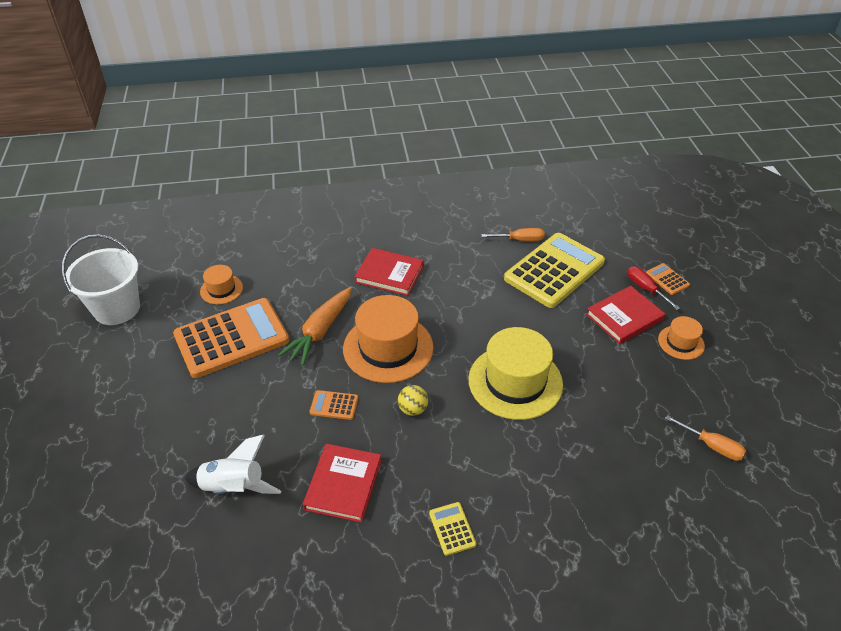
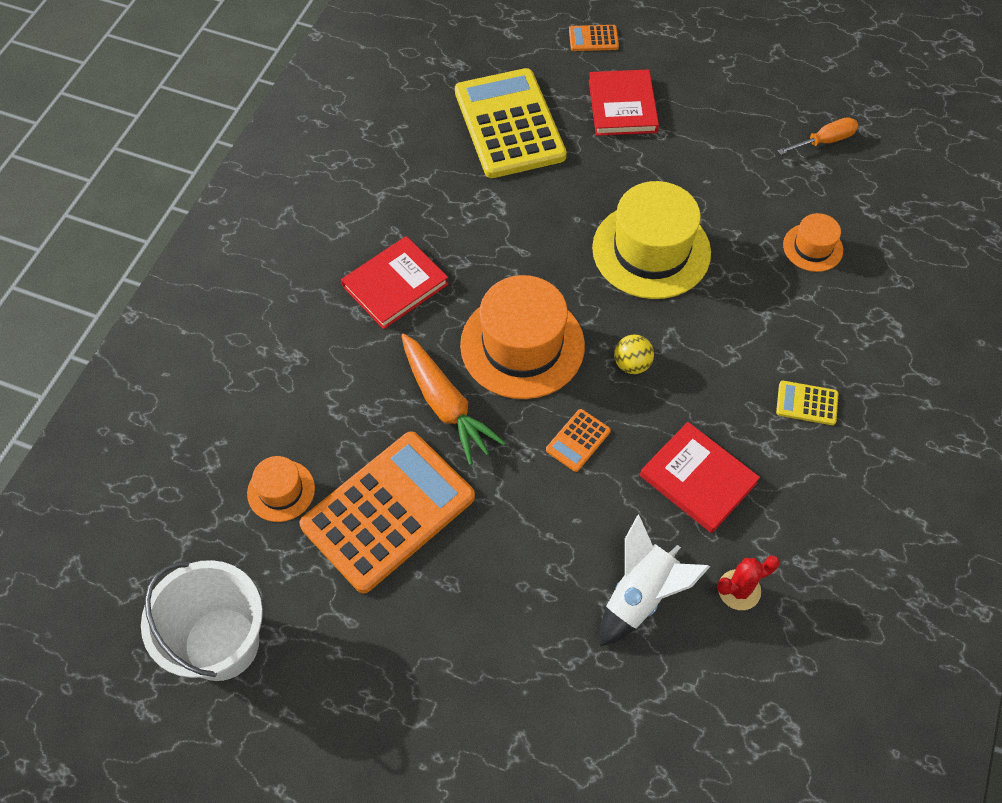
camera: 60 degrees left, 15 degrees up
orange calculator [173,298,289,378] -> orange calculator turned 45 degrees clockwise [299,431,475,593]
orange screwdriver [481,228,545,241] -> none
red screwdriver [627,266,680,310] -> none
orange hat [658,316,705,360] -> orange hat moved to [783,213,843,272]
none -> red cactus [717,556,780,610]

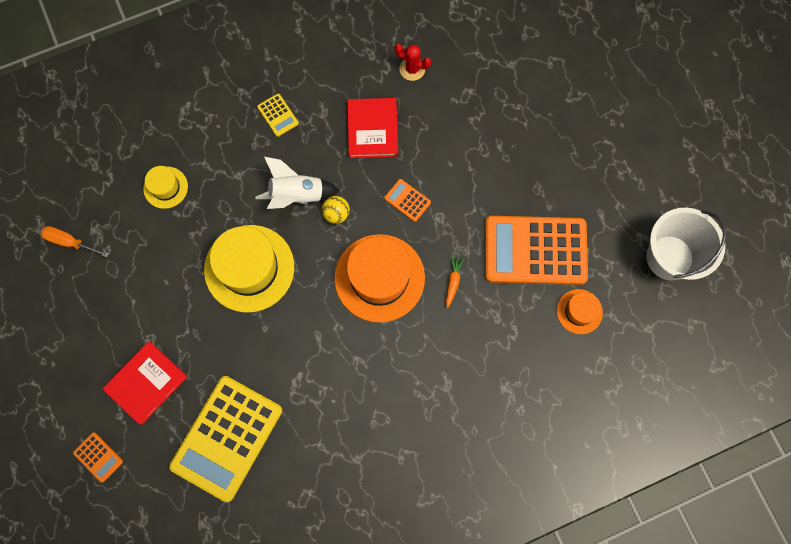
camera: 135 degrees left, 15 degrees up
red book [341,236,449,329] -> none
orange carrot [401,334,506,465] -> orange carrot [446,255,465,308], size x0.47
orange calculator [546,409,611,472] -> orange calculator turned 135 degrees counterclockwise [384,179,431,222]
white rocket [599,515,710,647] -> white rocket moved to [255,157,340,209]
orange hat [783,213,843,272] -> yellow hat [143,166,188,209]

